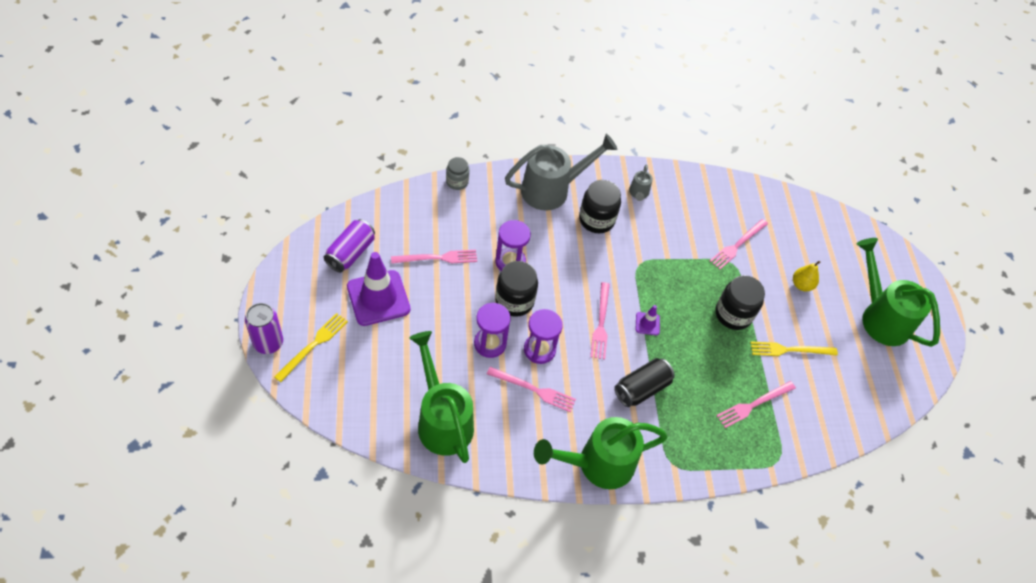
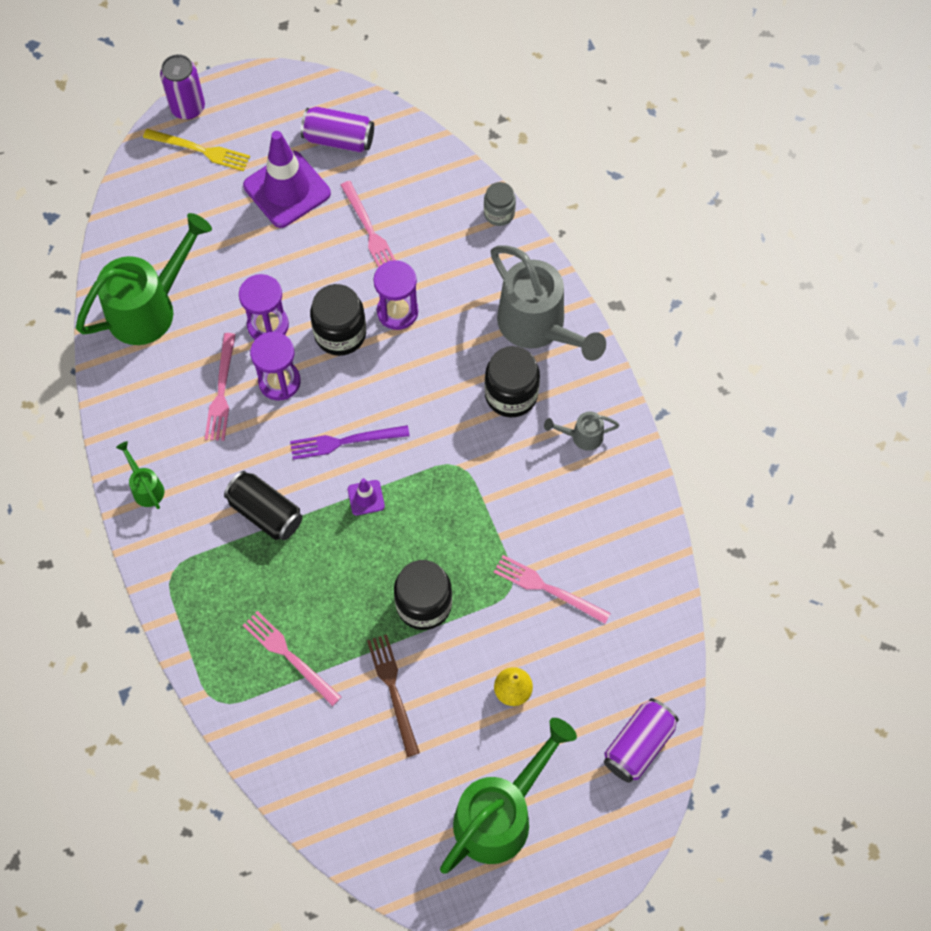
camera: 80 degrees right, 10 degrees up
green watering can [534,417,668,489] -> green watering can [116,441,164,509], size x0.45
pink fork [590,282,610,360] -> purple fork [290,425,410,460]
yellow fork [750,341,838,356] -> brown fork [367,634,420,757]
none -> purple can [604,698,679,783]

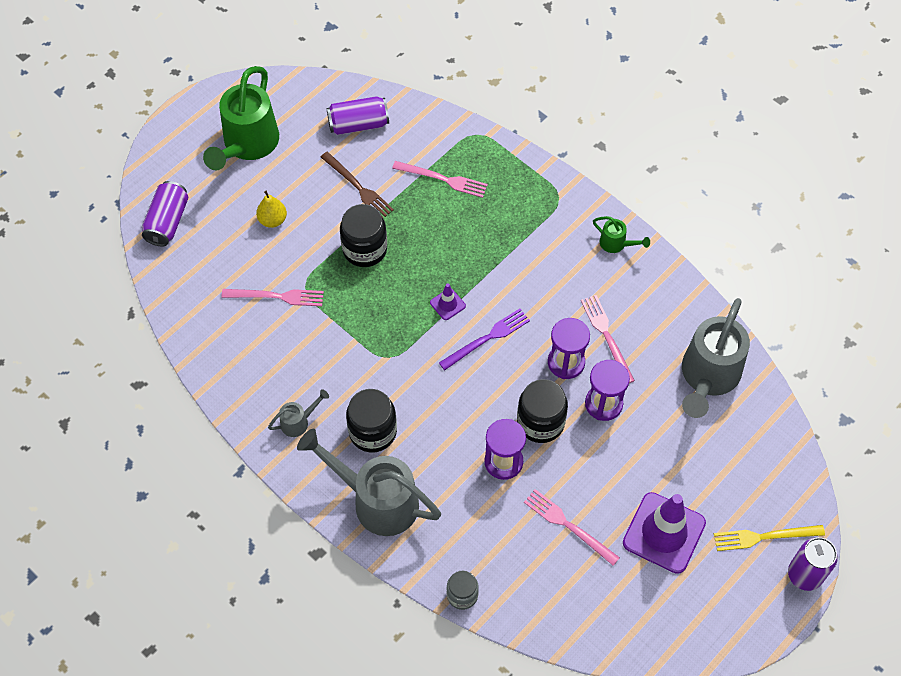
camera: 155 degrees right, 5 degrees down
green watering can [76,213,212,345] -> grey watering can [682,298,750,418]
black can [224,471,303,541] -> none
purple can [301,107,374,153] -> purple can moved to [327,96,389,135]

